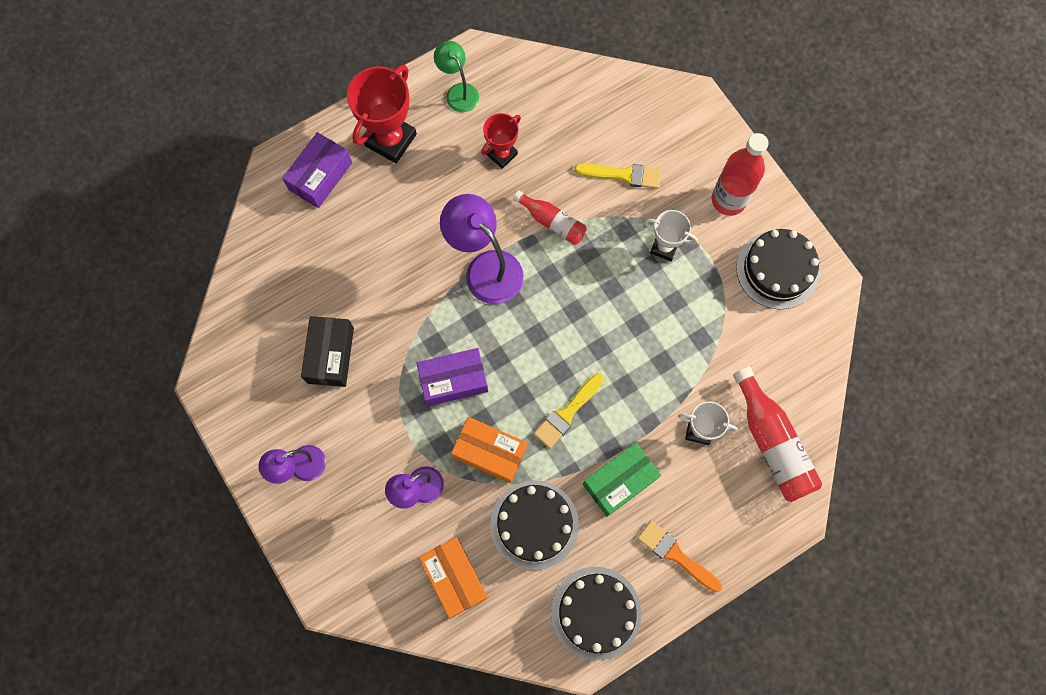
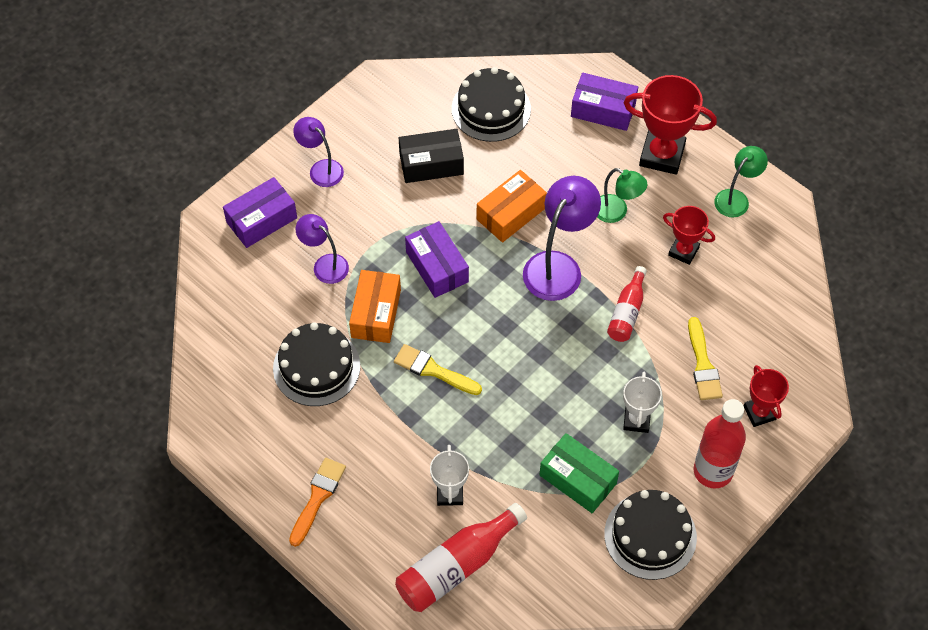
camera: 75 degrees right, 15 degrees down
orange box [419,537,488,618] -> orange box moved to [476,170,547,243]
black cake [551,567,641,660] -> black cake moved to [452,67,531,142]
green box [583,443,661,517] -> green box moved to [539,433,619,513]
none -> purple box [223,177,297,248]
none -> green lamp [597,168,647,223]
none -> red trophy [744,365,789,427]

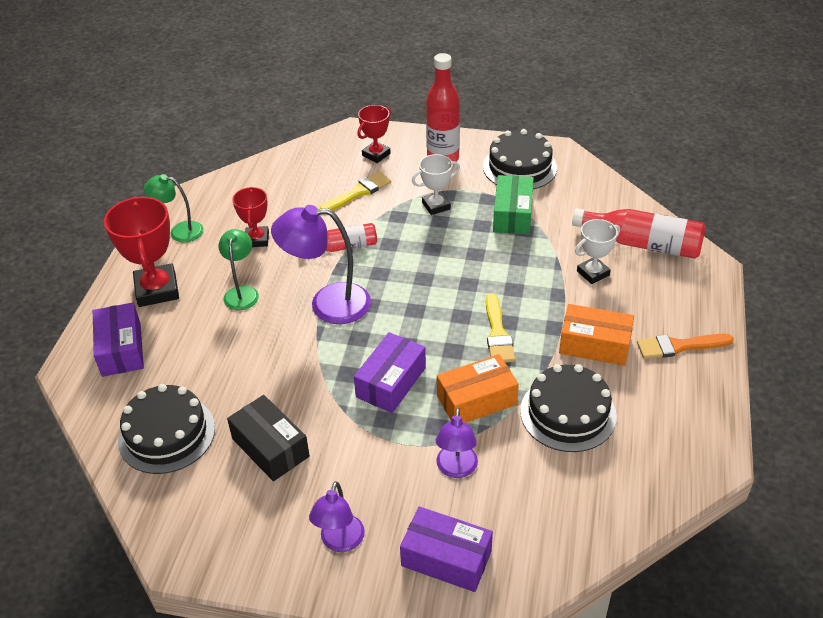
camera: 120 degrees left, 15 degrees down
orange box [476,170,547,243] -> orange box moved to [559,304,634,366]

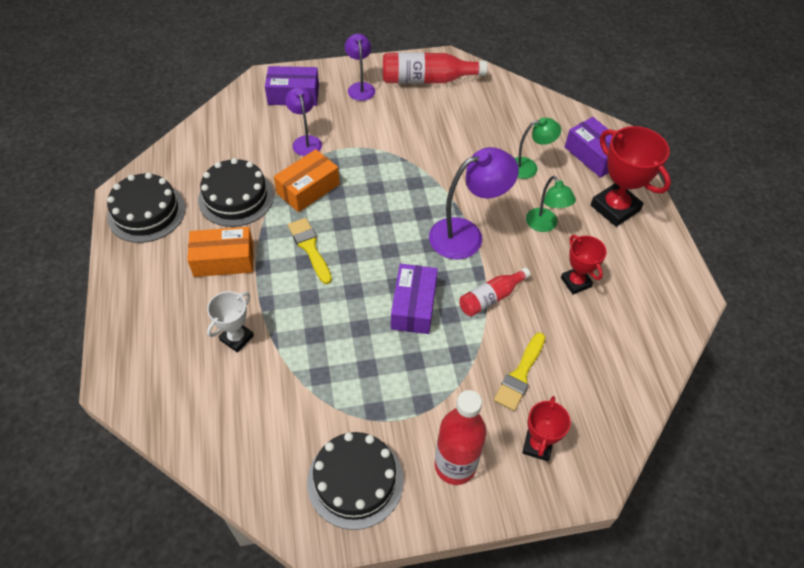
camera: 155 degrees right, 10 degrees up
black cake [118,384,215,474] -> black cake moved to [107,172,185,243]
green lamp [144,174,203,243] -> green lamp moved to [515,118,561,179]
black box [227,395,310,481] -> none
purple box [354,332,426,413] -> purple box moved to [391,264,438,334]
white trophy [412,154,460,215] -> none
green box [493,175,534,234] -> none
red bottle [572,208,706,259] -> red bottle moved to [383,52,487,84]
orange brush [637,334,734,359] -> none

